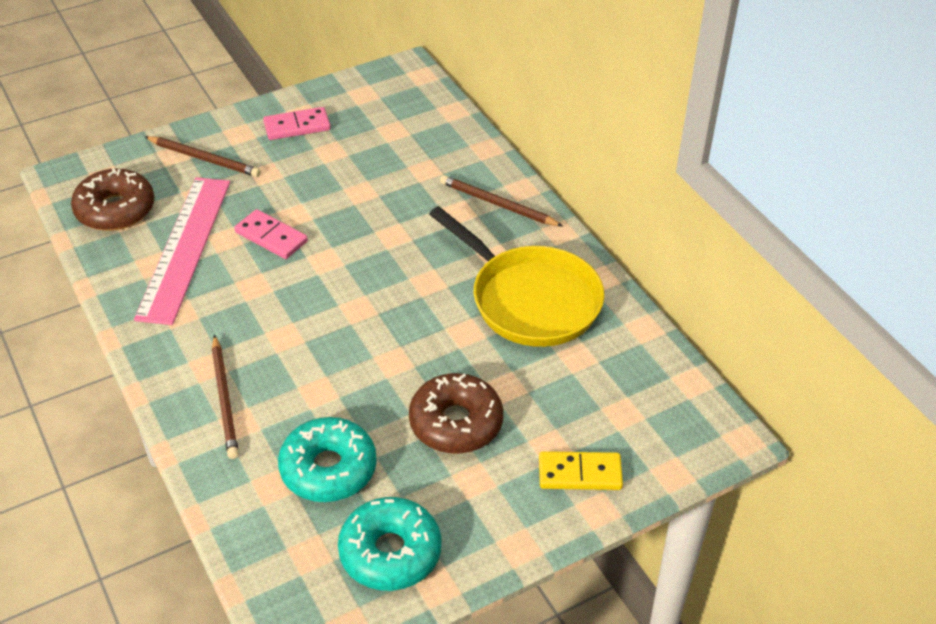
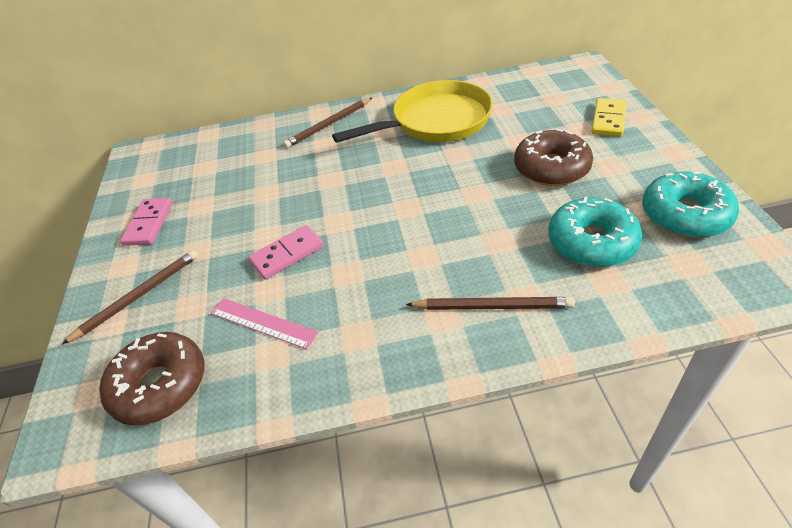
camera: 65 degrees left, 0 degrees up
pink ruler [134,177,230,325] -> pink ruler [211,298,319,350], size x0.52

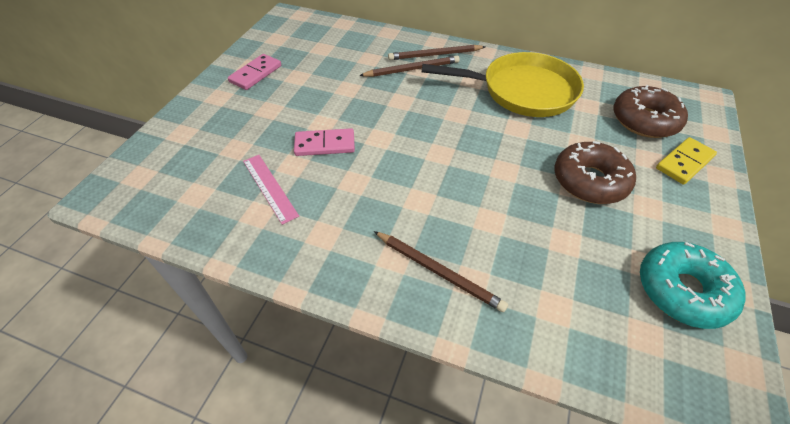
camera: 25 degrees right, 5 degrees up
brown pencil [62,250,198,344] -> brown pencil moved to [359,56,460,77]
brown donut [99,332,204,426] -> brown donut moved to [614,85,688,138]
turquoise donut [548,197,642,267] -> none

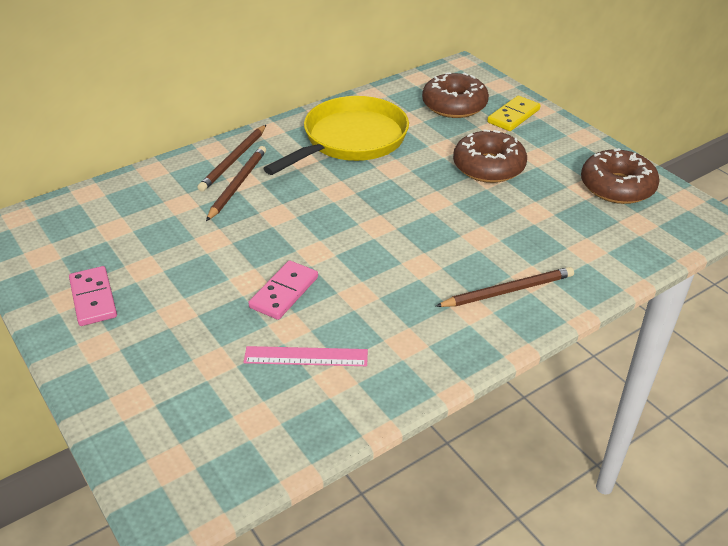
camera: 55 degrees left, 10 degrees down
turquoise donut [640,242,746,329] -> brown donut [581,148,660,204]
yellow domino [656,137,717,185] -> yellow domino turned 45 degrees clockwise [487,96,541,131]

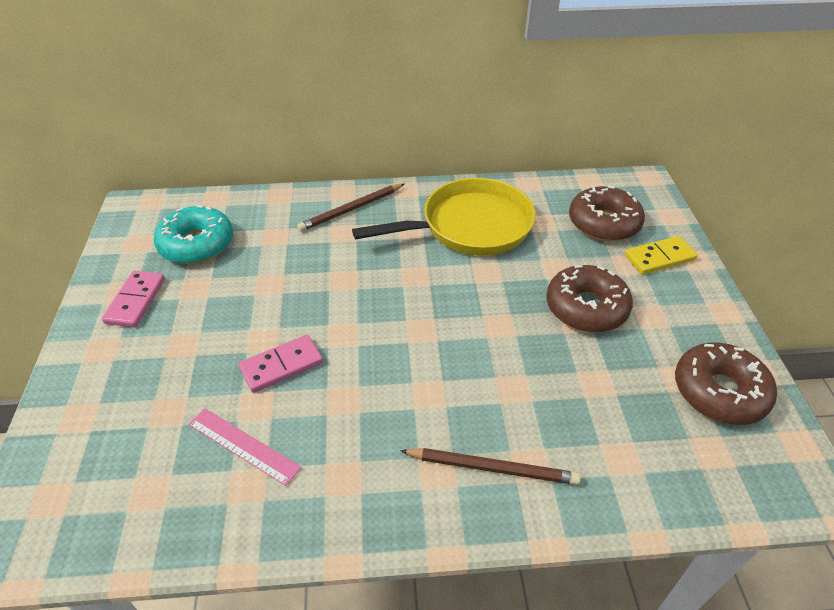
camera: 30 degrees right, 5 degrees up
brown pencil [206,146,266,221] -> none
none -> turquoise donut [154,205,233,264]

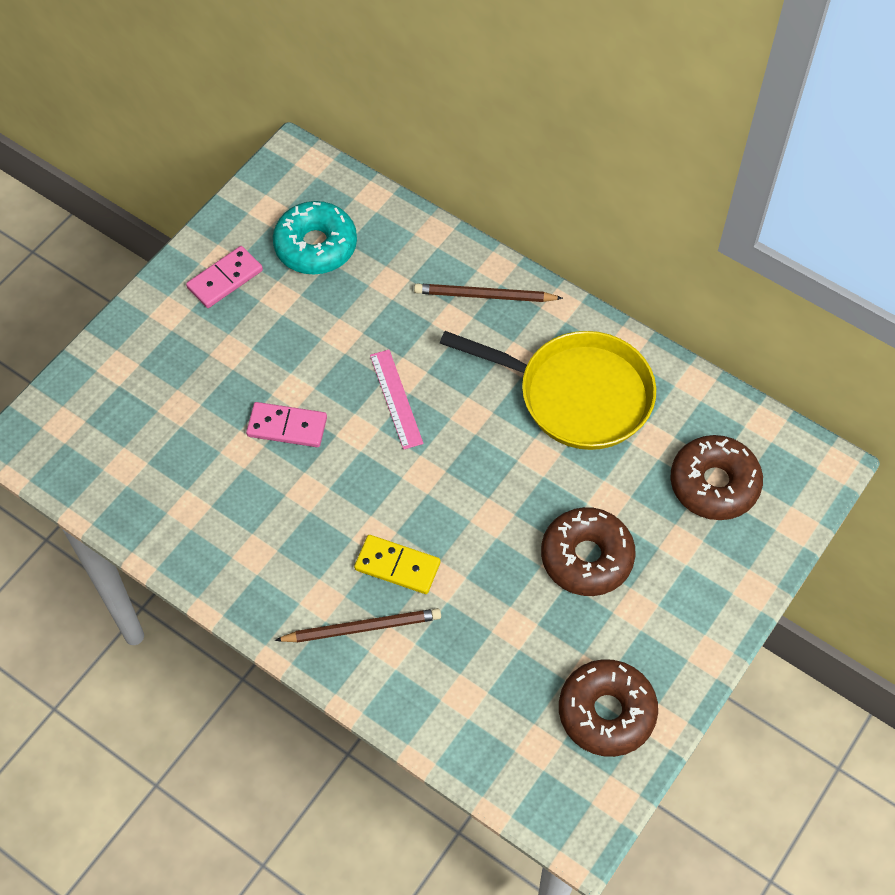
camera: 40 degrees right, 15 degrees up
pink ruler [188,408,301,486] -> pink ruler moved to [370,350,423,450]
brown pencil [400,448,581,485] -> brown pencil turned 60 degrees counterclockwise [275,608,441,643]
yellow domino [625,236,698,274] -> yellow domino moved to [354,535,440,594]

